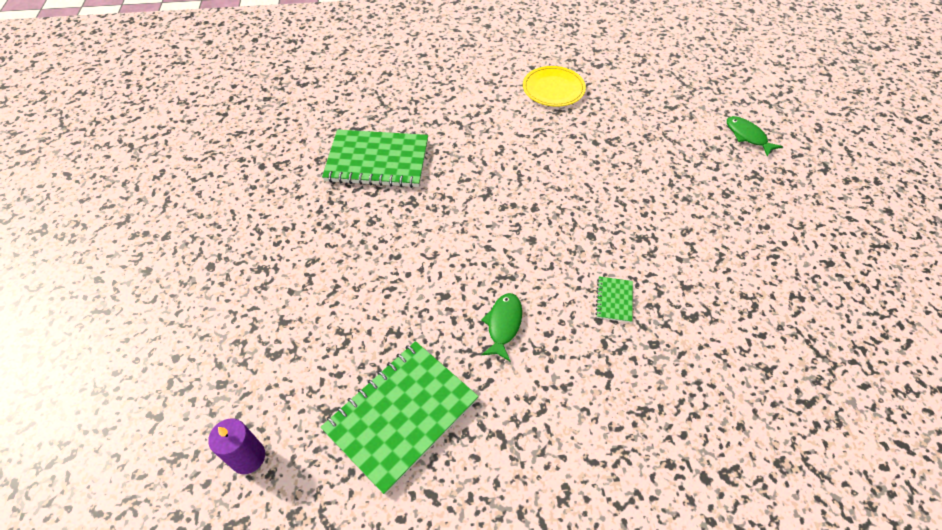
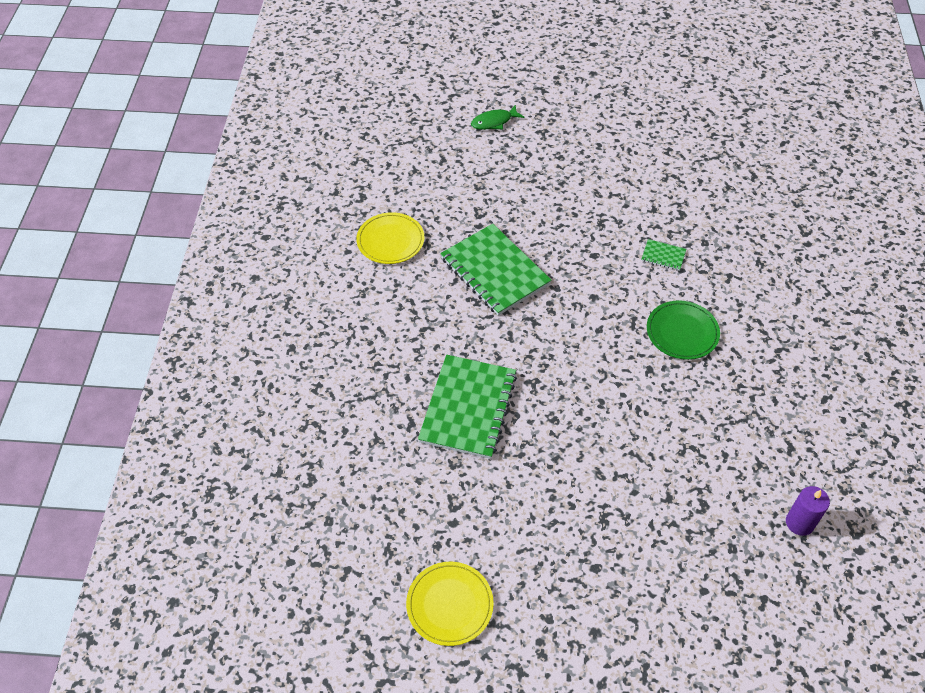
camera: 80 degrees left, 0 degrees up
green notebook [321,341,479,495] -> green notebook moved to [440,224,552,316]
green fish [481,293,522,361] -> green plate [647,300,720,360]
none -> yellow plate [406,562,494,646]

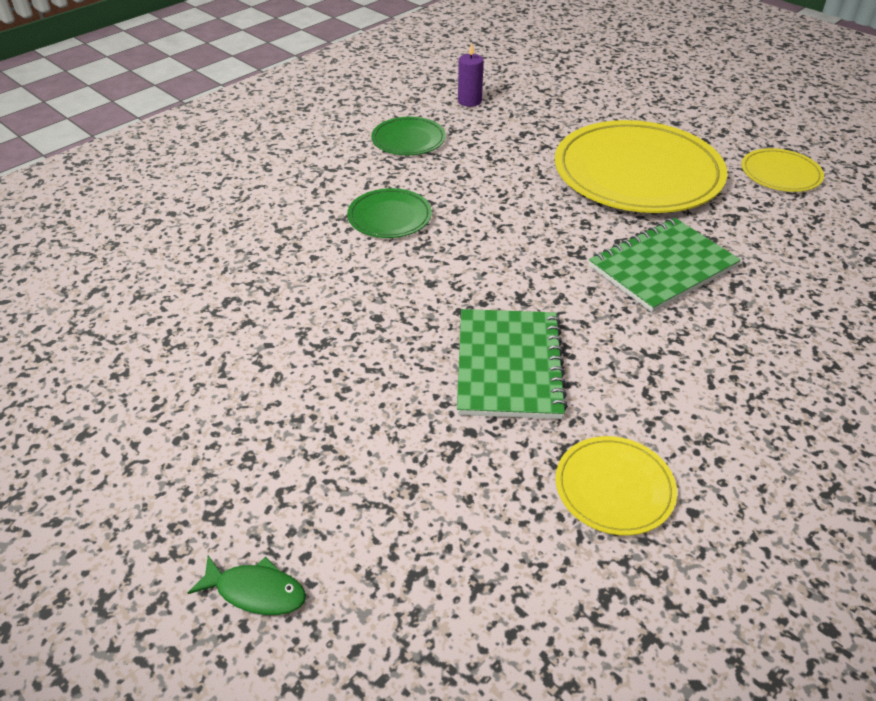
camera: 140 degrees left, 10 degrees down
green notebook [641,239,686,271] -> none
none -> green plate [371,117,446,155]
none -> yellow plate [555,120,727,213]

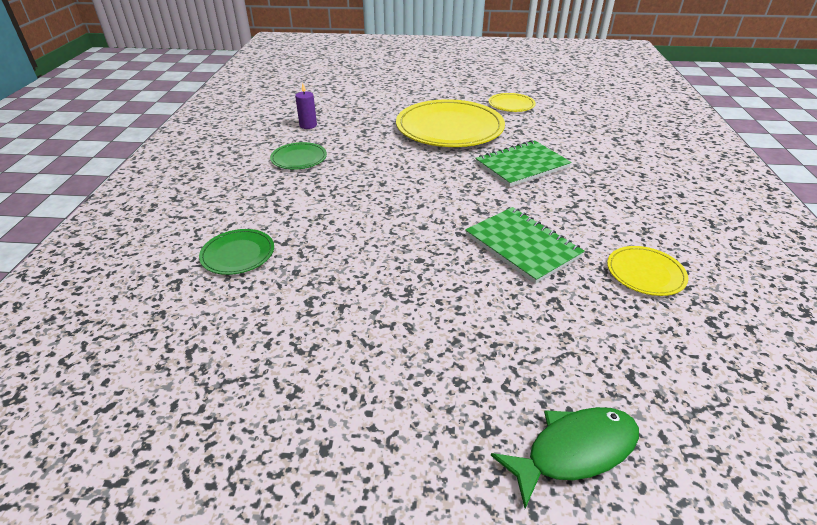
camera: 40 degrees left, 5 degrees down
green fish [188,556,306,615] -> green fish [491,407,639,509], size x1.65
green plate [347,188,432,238] -> green plate moved to [199,229,274,275]
green notebook [589,218,741,313] -> green notebook turned 45 degrees clockwise [475,140,572,187]

